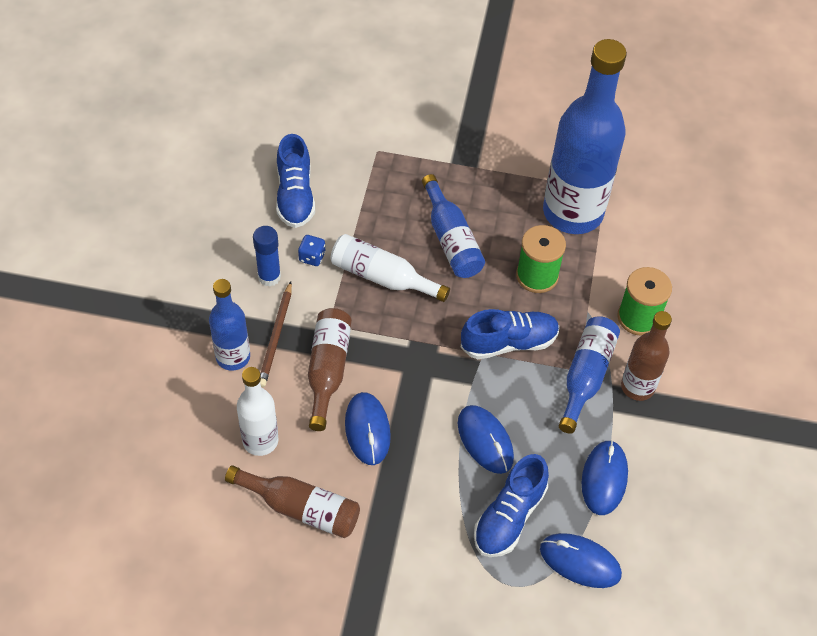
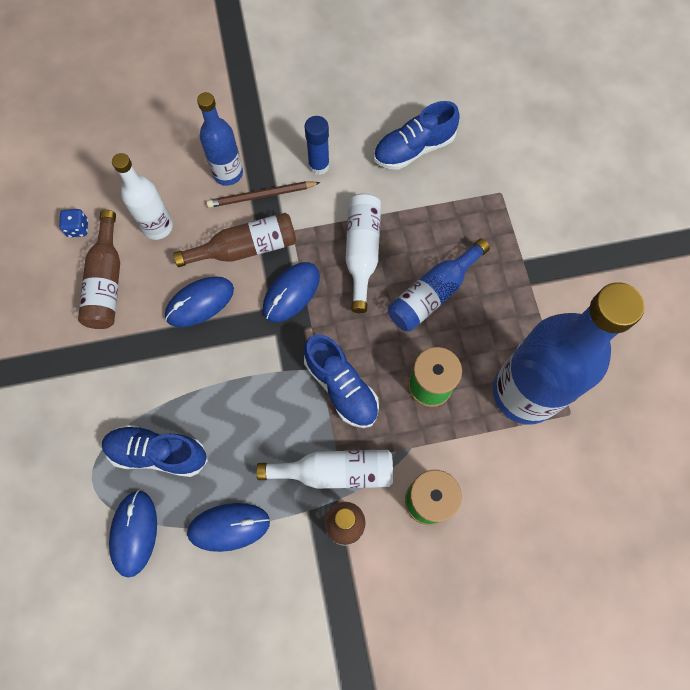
camera: 70 degrees right, 15 degrees up
blue dice [298,235,326,266] -> blue dice moved to [59,209,88,237]
blue mouse [458,405,514,474] -> blue mouse moved to [263,262,320,322]
blue bottle [559,316,620,434] -> white bottle [256,450,393,489]

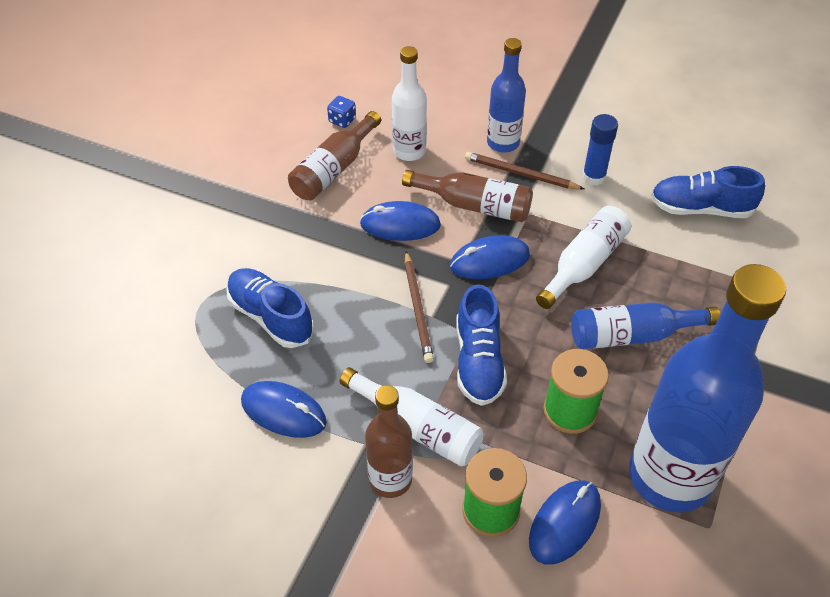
camera: 35 degrees right, 20 degrees down
blue mouse [109,490,157,577] -> blue mouse moved to [529,480,601,564]
none -> brown pencil [405,251,434,363]

